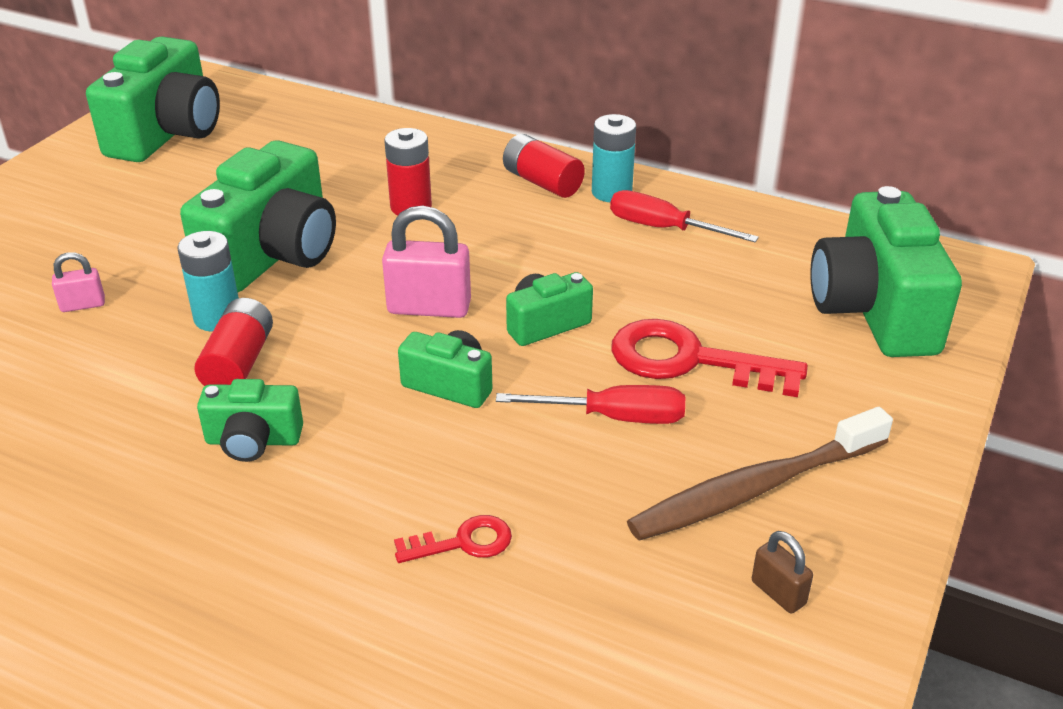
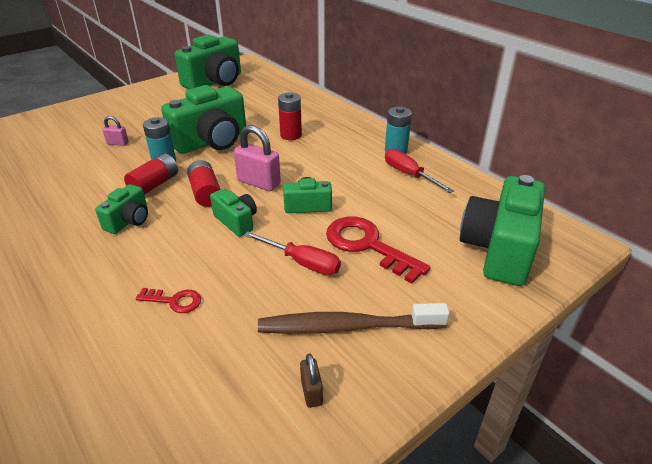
camera: 25 degrees right, 0 degrees up
green camera [197,379,303,462] -> green camera turned 90 degrees counterclockwise [95,184,148,234]
red battery [503,134,585,198] -> red battery moved to [187,160,221,207]

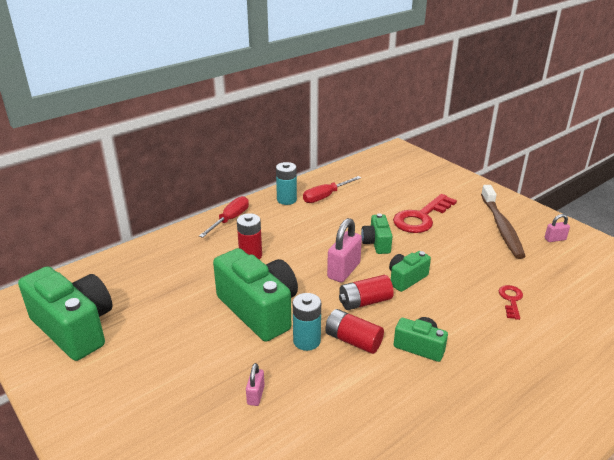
camera: 90 degrees left, 5 degrees down
red screwdriver [244,231,341,275] -> red screwdriver moved to [199,196,249,238]
brown padlock [300,353,323,408] -> pink padlock [545,214,570,242]
green camera [460,175,545,286] -> none

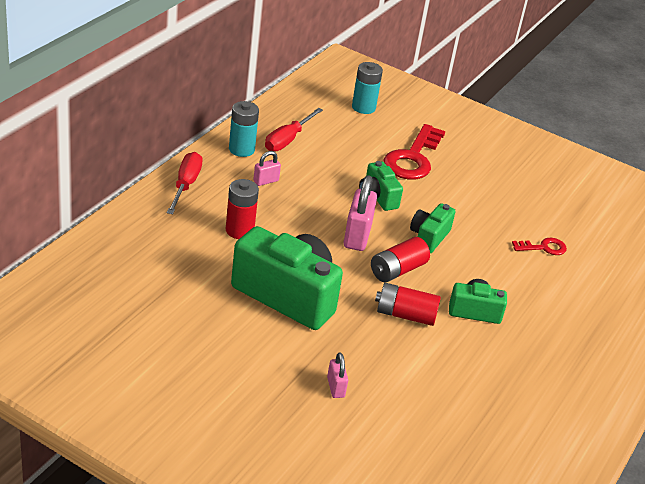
camera: 25 degrees left, 5 degrees up
green camera [18,266,113,361] -> none
turquoise battery [293,293,321,351] -> turquoise battery moved to [352,62,383,114]
brown toothbrush [481,185,526,259] -> none
red key [499,285,523,320] -> red key turned 90 degrees clockwise [512,238,567,255]
pink padlock [545,214,570,242] -> pink padlock moved to [253,151,281,186]

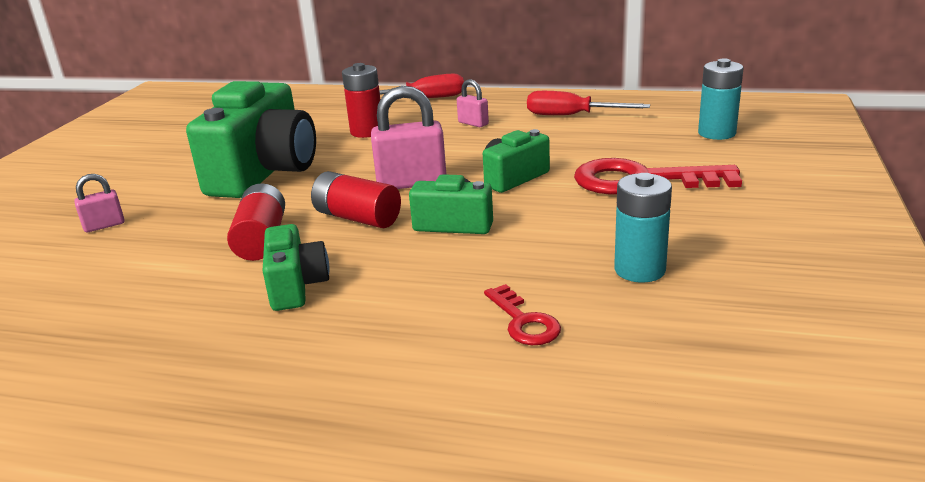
camera: 80 degrees right, 10 degrees down
turquoise battery [229,101,259,157] -> turquoise battery moved to [614,173,672,283]

